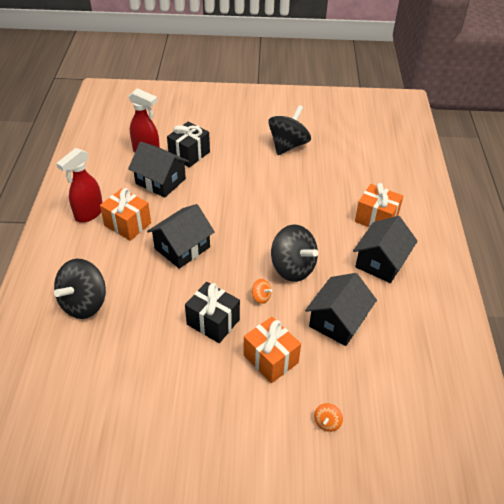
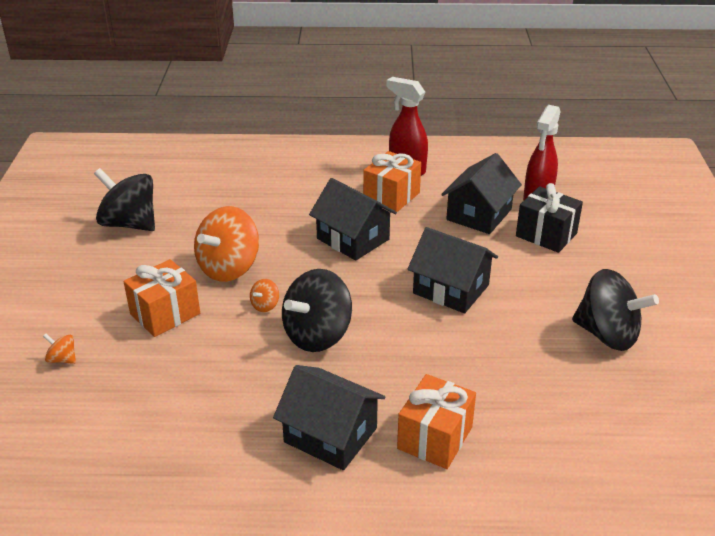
camera: 90 degrees right, 10 degrees down
black spinning top [54,259,106,319] -> black spinning top moved to [94,168,155,231]
black gift [185,282,240,343] -> orange spinning top [194,206,259,282]
black house [305,273,377,346] -> black house moved to [408,227,498,313]

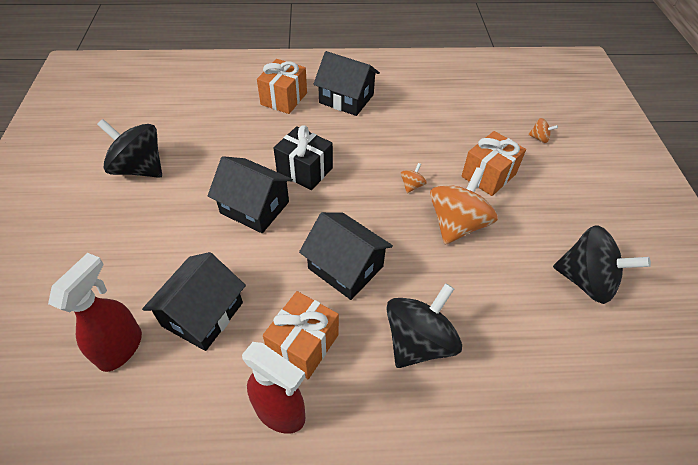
camera: 175 degrees right, 15 degrees up
black spinning top [282,269,352,352] -> black spinning top moved to [386,283,462,368]
black gift [516,183,583,253] -> black gift moved to [274,125,333,190]

